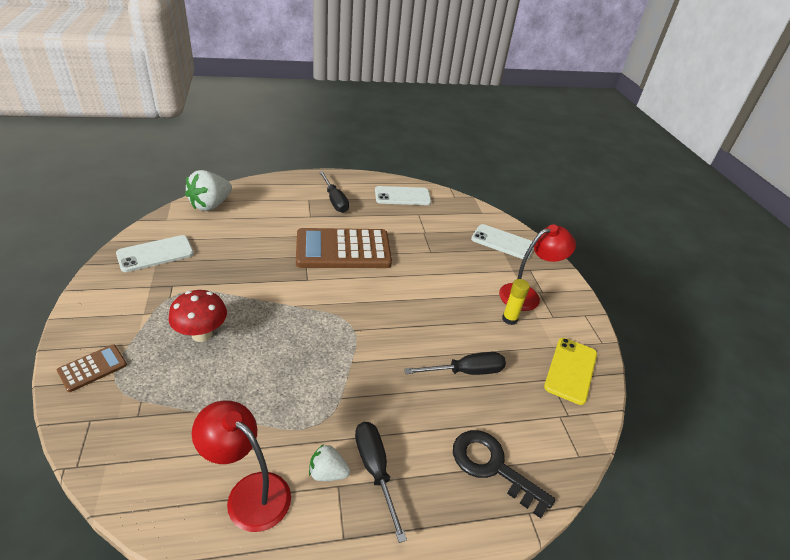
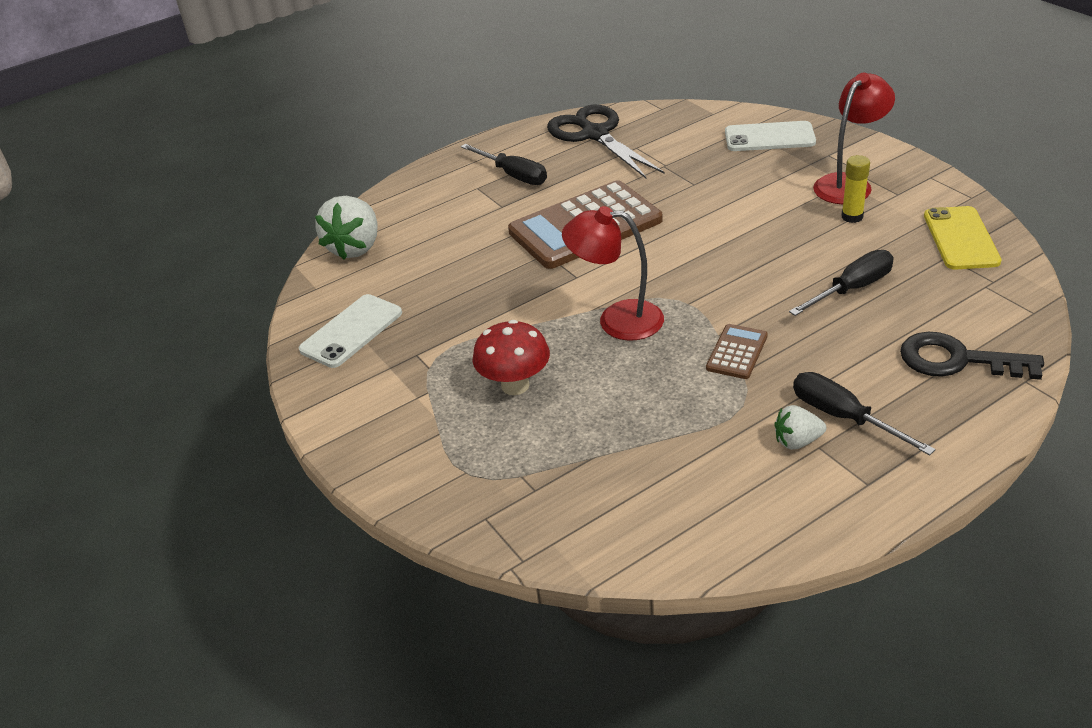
camera: 15 degrees left, 0 degrees up
brown calculator [57,344,127,392] -> brown calculator moved to [706,324,768,379]
red lamp [192,400,291,532] -> red lamp moved to [562,206,664,341]
white phone [375,186,431,205] -> black scissors [547,105,664,178]

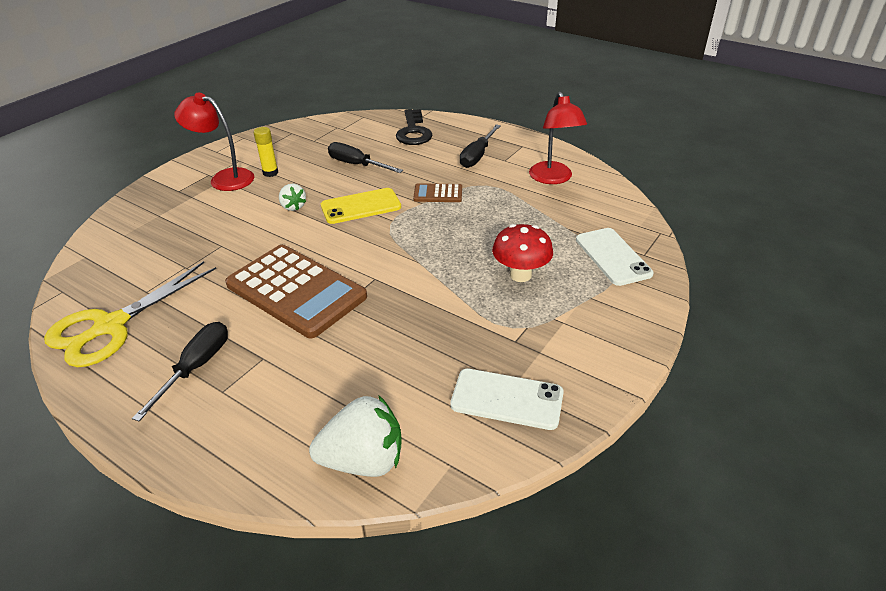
camera: 115 degrees left, 0 degrees up
black scissors [547,105,664,178] -> yellow scissors [44,261,216,367]
red lamp [562,206,664,341] -> red lamp moved to [529,92,587,184]
white phone [725,121,816,151] -> white phone moved to [576,228,653,286]
white strawberry [774,405,826,449] -> white strawberry moved to [279,184,306,211]
yellow phone [924,206,1001,270] -> yellow phone moved to [321,188,401,224]

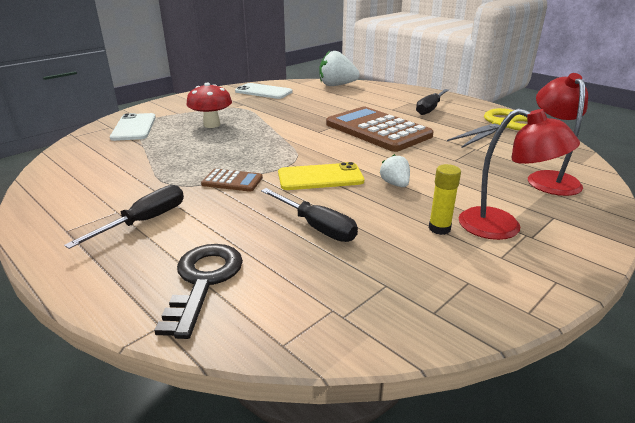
camera: 170 degrees left, 10 degrees down
red lamp [529,92,587,184] -> red lamp moved to [528,73,588,196]

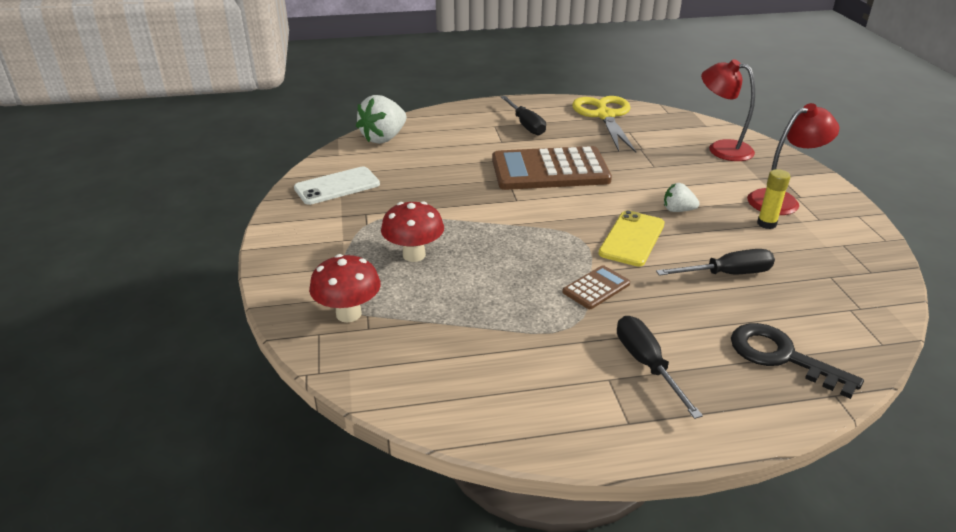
camera: 55 degrees left, 5 degrees up
white phone [110,113,156,141] -> red mushroom [309,254,381,322]

